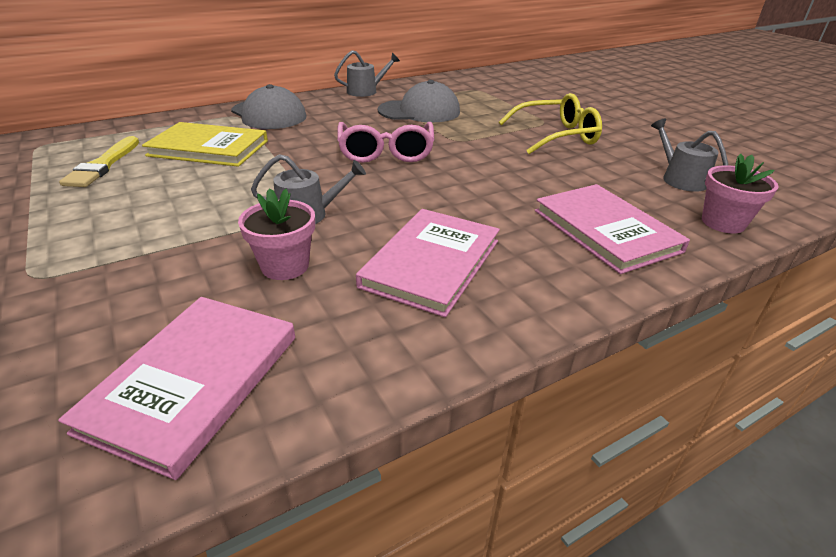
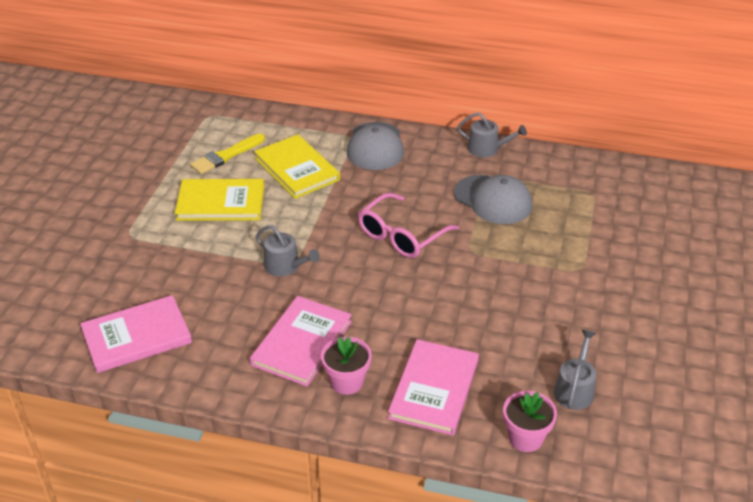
camera: 45 degrees right, 5 degrees up
pink flower pot [238,188,315,280] -> pink flower pot moved to [321,337,372,395]
pink book [356,209,500,317] -> pink book turned 45 degrees counterclockwise [250,296,352,387]
yellow glasses [499,93,602,154] -> none
none -> yellow book [175,179,264,221]

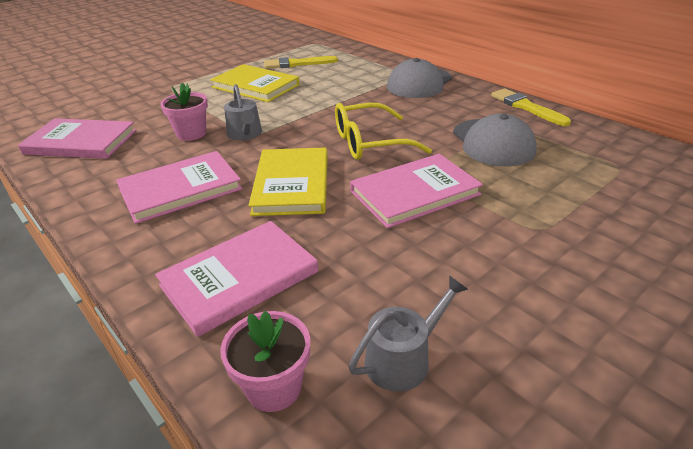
camera: 35 degrees right, 5 degrees down
yellow book [254,134,340,199] -> yellow book moved to [248,147,328,216]
pink flower pot [321,337,372,395] -> pink flower pot moved to [160,83,208,141]
pink glasses [358,193,459,258] -> yellow glasses [335,103,432,160]
grey watering can [457,112,527,157] -> yellow brush [491,89,571,126]
none -> pink book [350,154,483,228]

